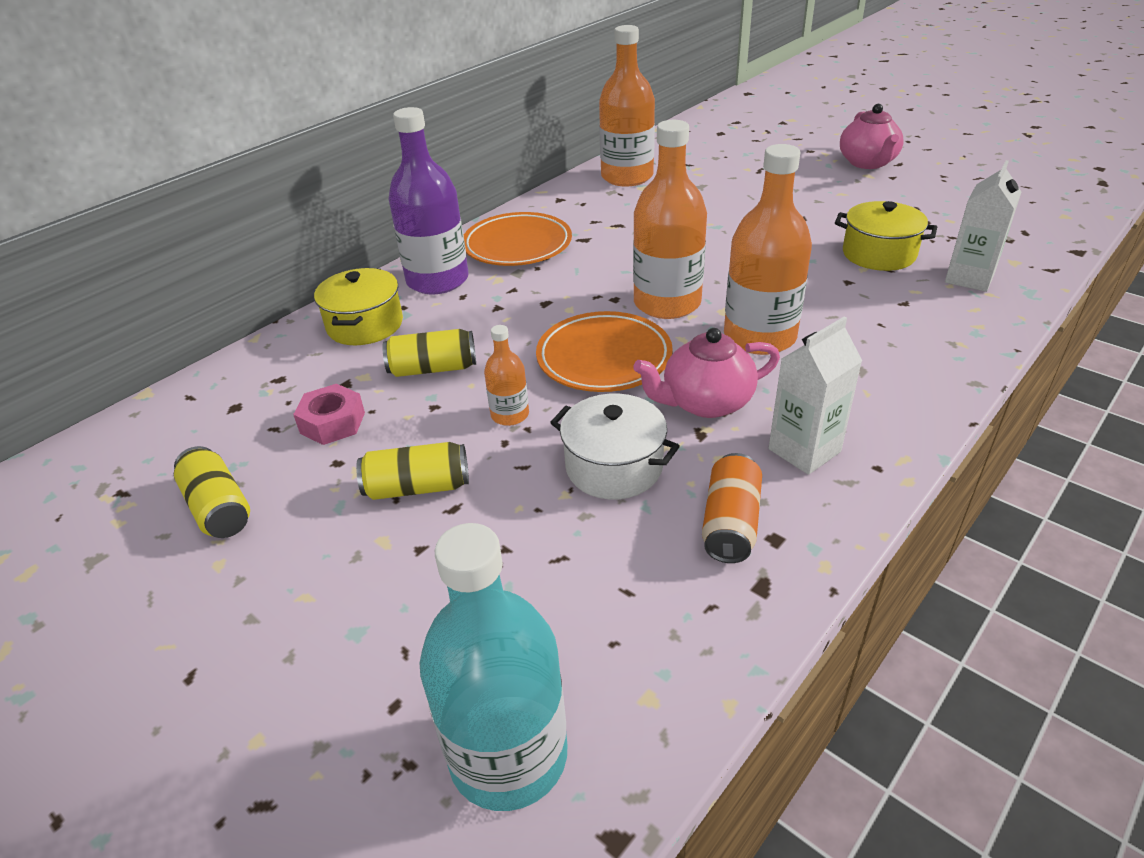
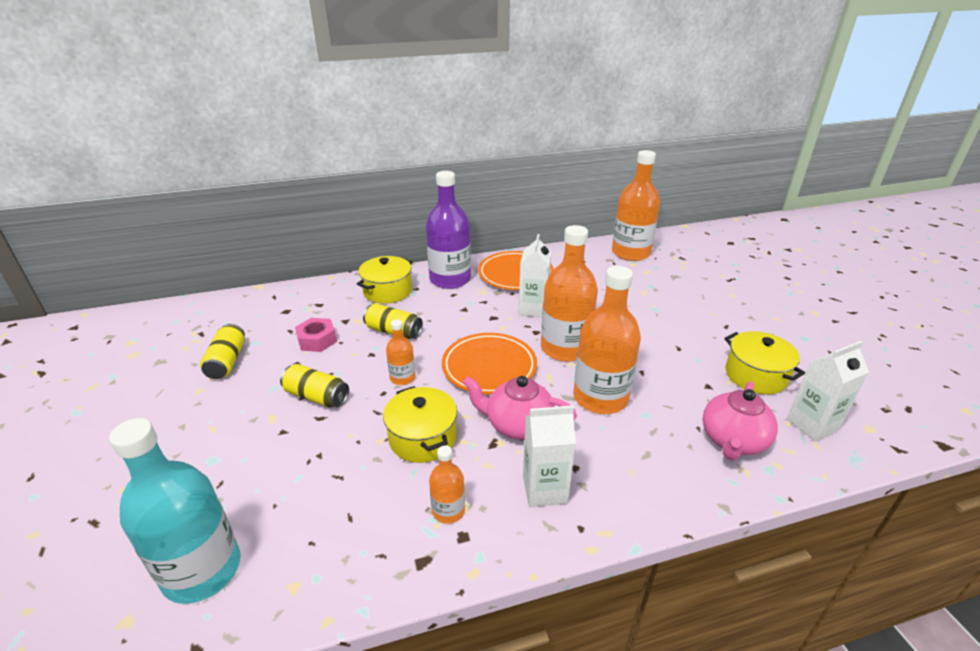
camera: 30 degrees right, 5 degrees down
white pot [550,394,680,499] -> yellow pot [383,386,457,463]
orange can [702,453,762,563] -> orange bottle [429,446,465,524]
pink teapot [840,104,904,169] -> pink teapot moved to [703,381,778,460]
none -> white carton [519,234,552,317]

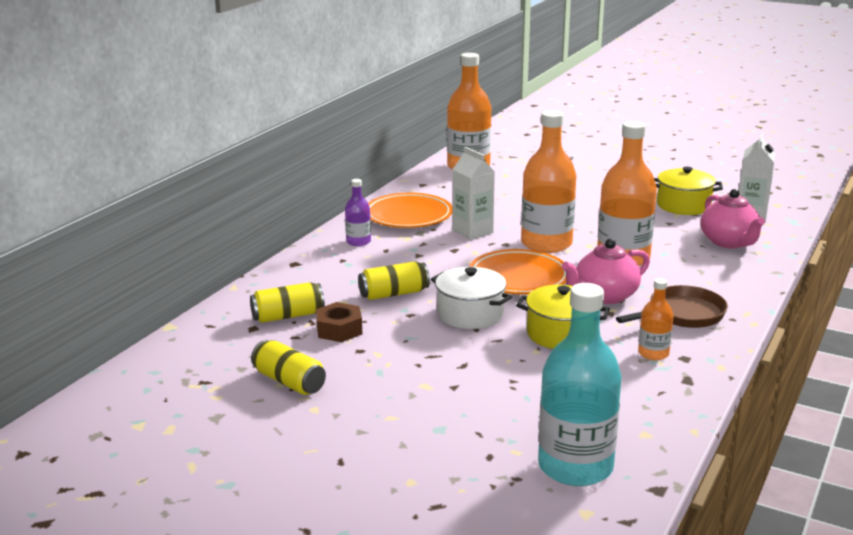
camera: 45 degrees left, 10 degrees down
yellow can [280,364,349,408] -> yellow can moved to [250,282,325,323]
pink nut [295,318,337,352] -> brown nut [316,302,362,342]
yellow pot [357,256,413,304] -> none
orange bottle [386,320,416,385] -> white pot [431,267,512,329]
purple bottle [426,171,471,289] -> purple bottle [345,179,371,246], size x0.49
white carton [523,405,576,507] -> brown pan [616,285,728,328]

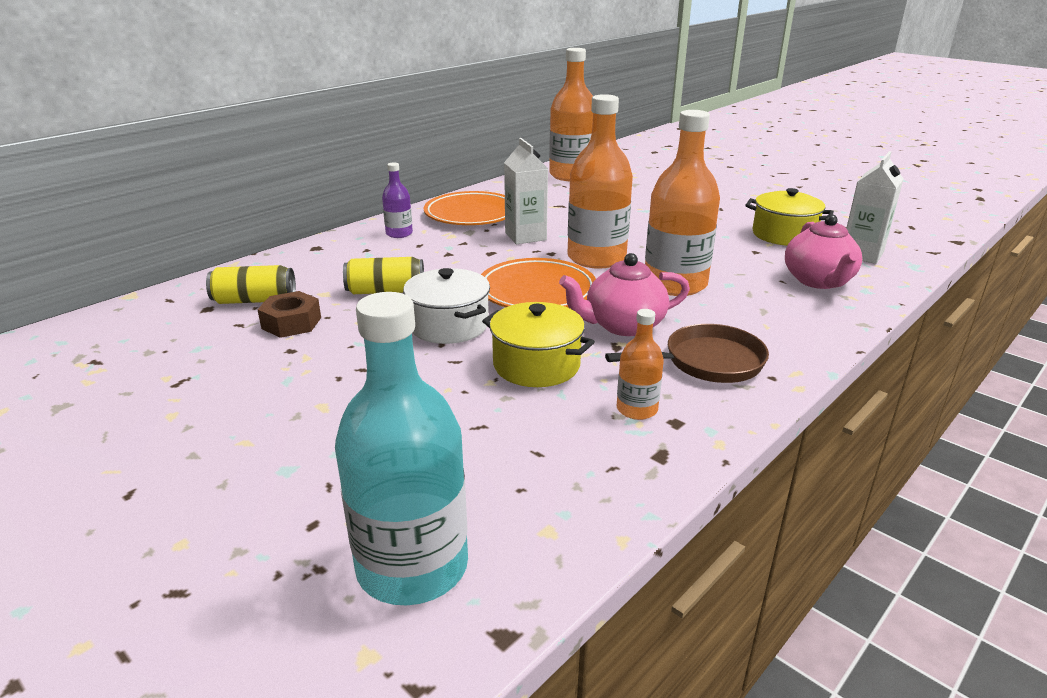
camera: 15 degrees right, 5 degrees up
yellow can [251,340,326,395] -> none

